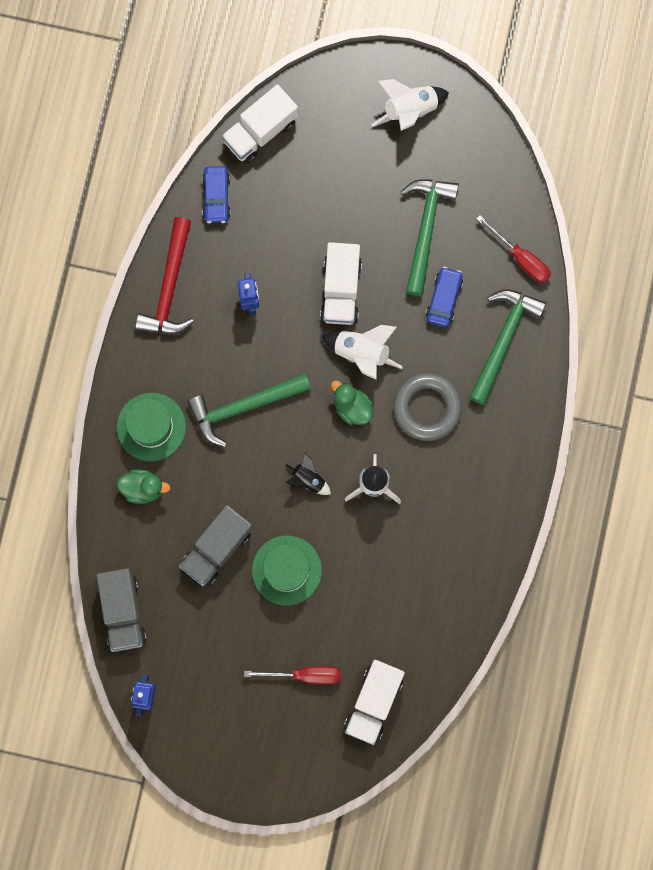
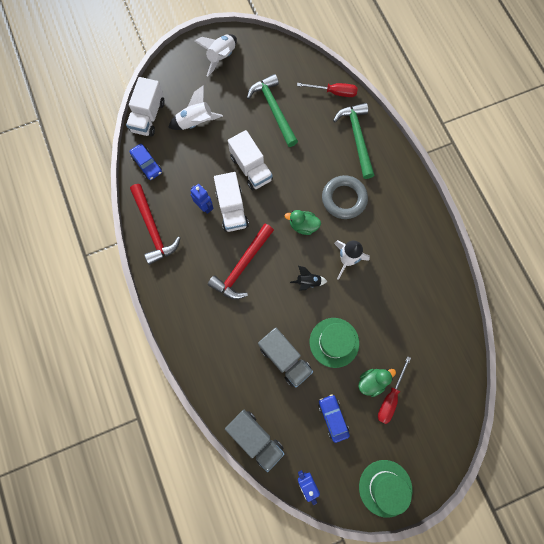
camera: 35 degrees left, 5 degrees down
green hat [117,393,186,461] -> green hat moved to [359,460,412,518]
green duck [117,469,170,504] -> green duck moved to [359,369,396,397]
grey truck [179,505,253,586] -> grey truck turned 45 degrees counterclockwise [258,327,313,387]
green hammer [187,373,311,447] -> red hammer [208,223,274,299]
red screwdriver [244,666,341,684] -> red screwdriver turned 150 degrees clockwise [378,356,411,424]
white rocket [322,325,403,380] -> white rocket moved to [168,85,223,130]
white truck [344,660,405,745] -> white truck moved to [214,172,249,232]
blue car [426,267,463,327] -> blue car moved to [318,394,350,443]

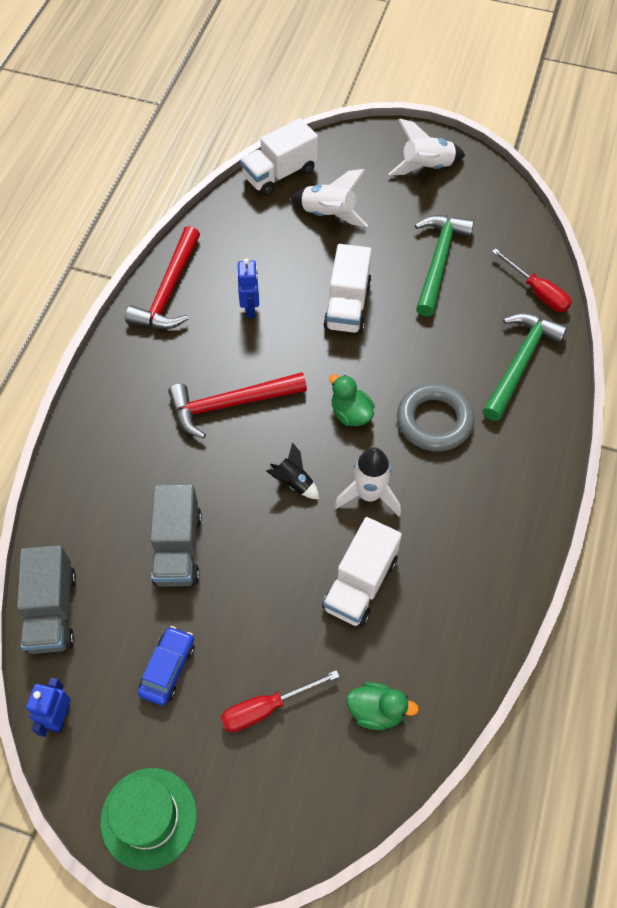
camera: 40 degrees right, 15 degrees down
blue car [129,144,162,180] -> none
white truck [214,172,249,232] -> white truck moved to [322,517,402,627]
green hat [310,318,359,368] -> none
green duck [359,369,396,397] -> green duck moved to [346,682,419,730]

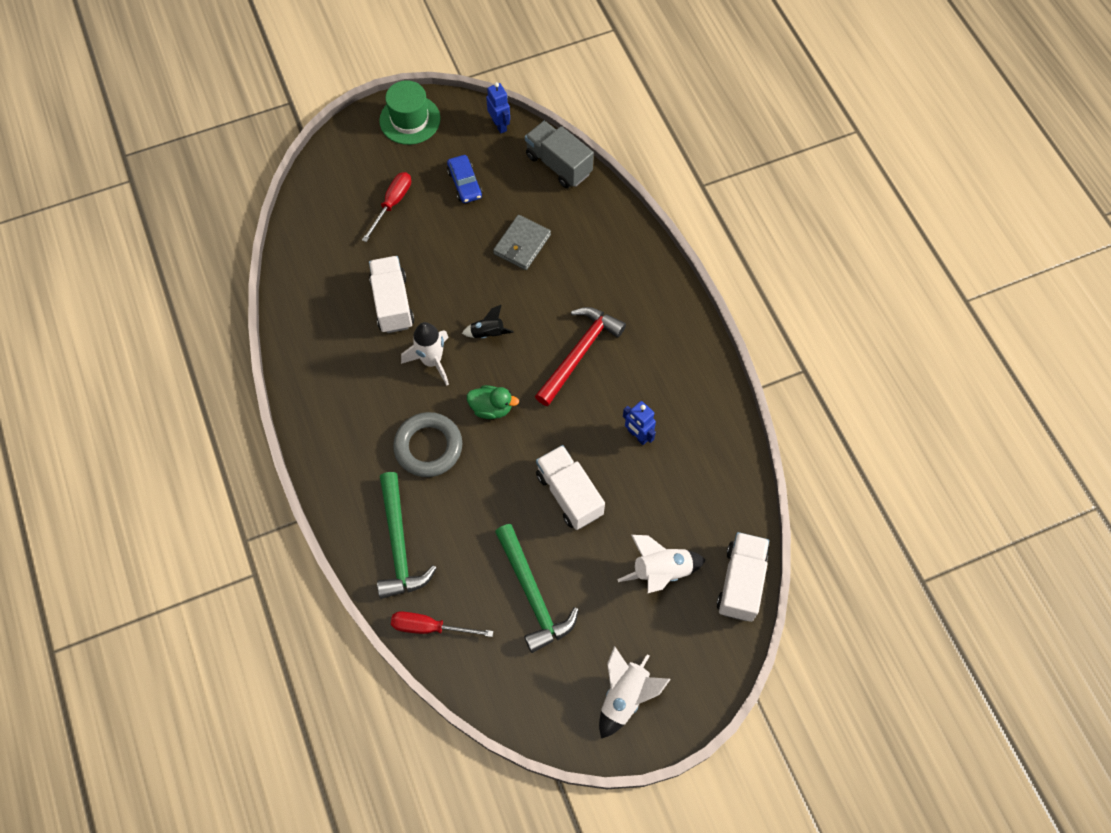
camera: 140 degrees right, 5 degrees up
red hammer [125,226,200,329] -> none
grey truck [150,484,202,587] -> grey wallet [493,215,551,270]
green duck [346,682,419,730] -> none

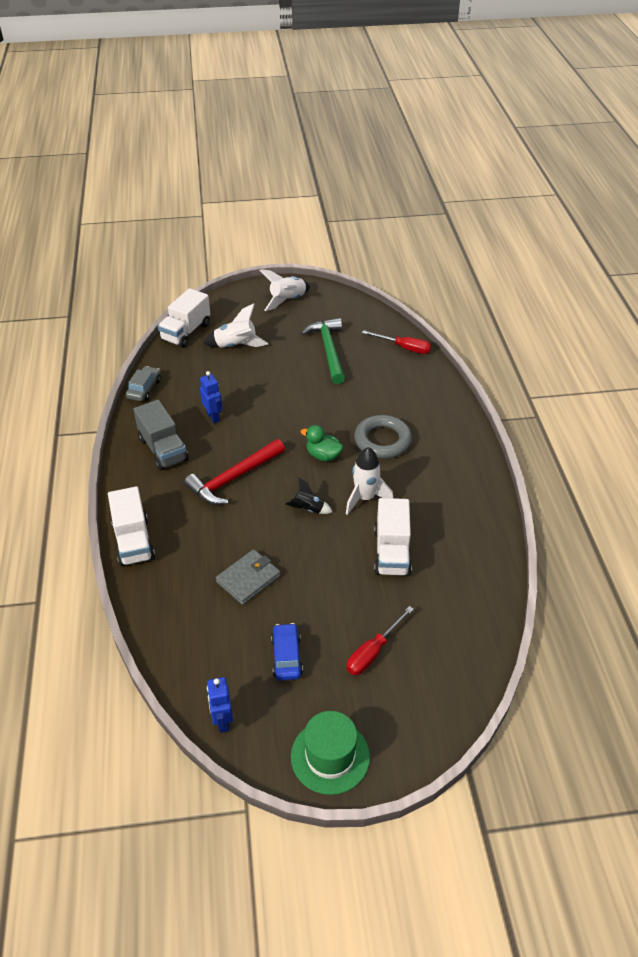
camera: 165 degrees left, 20 degrees down
green hammer [377,472,436,599] -> none
grey truck [525,121,594,188] -> grey truck moved to [134,400,189,470]
white truck [536,445,605,530] -> white truck moved to [108,486,155,567]
none -> grey car [126,366,161,401]

